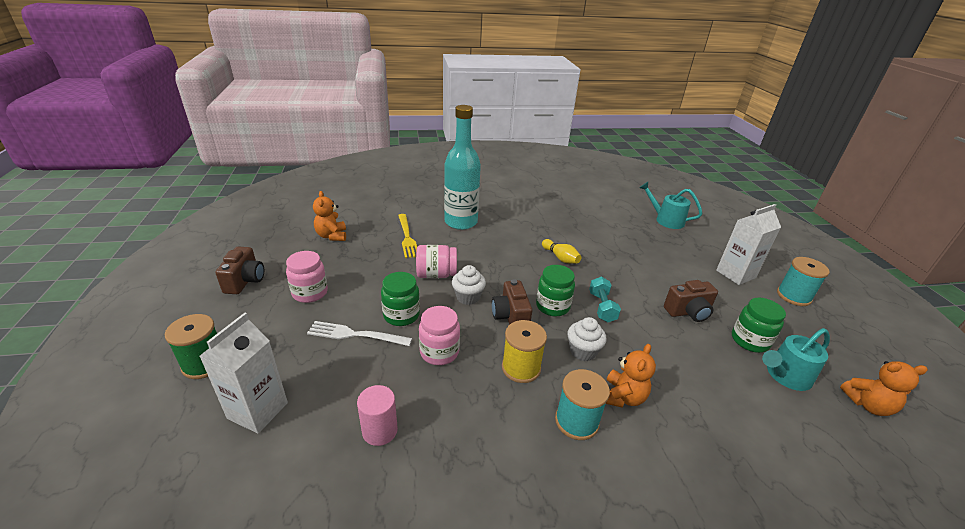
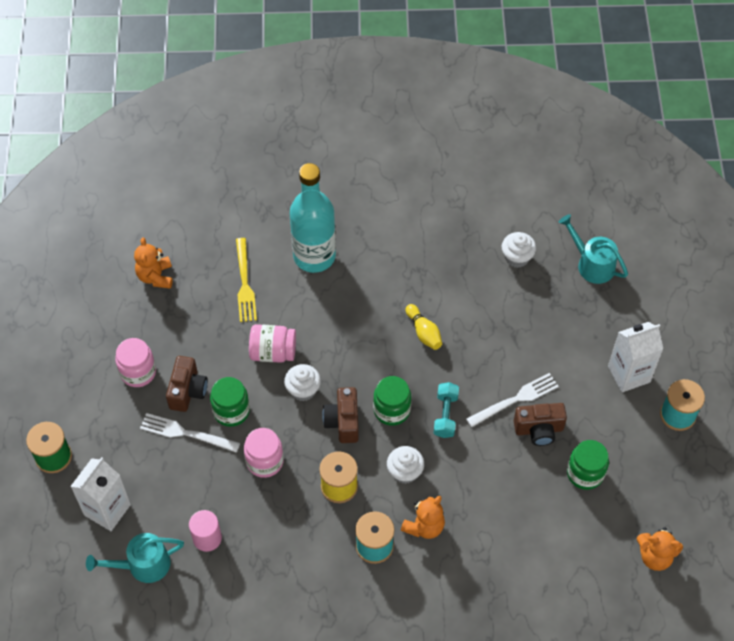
camera: 10 degrees right, 25 degrees up
brown camera [215,246,264,294] -> brown camera moved to [166,356,208,412]
turquoise watering can [762,328,830,391] -> turquoise watering can moved to [86,533,184,583]
none -> white fork [466,373,559,427]
none -> white cupcake [502,232,536,268]

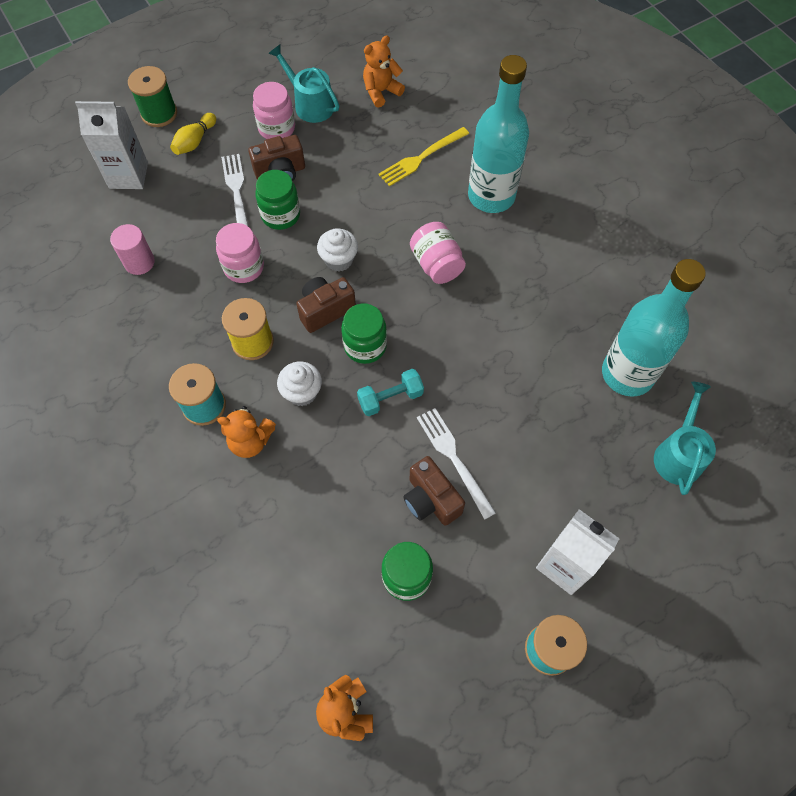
camera: 60 degrees right, 5 degrees up
turquoise watering can [86,533,184,583] -> turquoise watering can moved to [268,45,340,123]
pink jar [249,324,296,363] -> pink jar moved to [410,222,466,284]
yellow bowling pin [406,304,442,350] -> yellow bowling pin moved to [170,113,216,155]
white fork [466,373,559,427] -> white fork turned 150 degrees counterclockwise [417,408,496,520]
white cupcake [502,232,536,268] -> turquoise bottle [602,259,706,397]

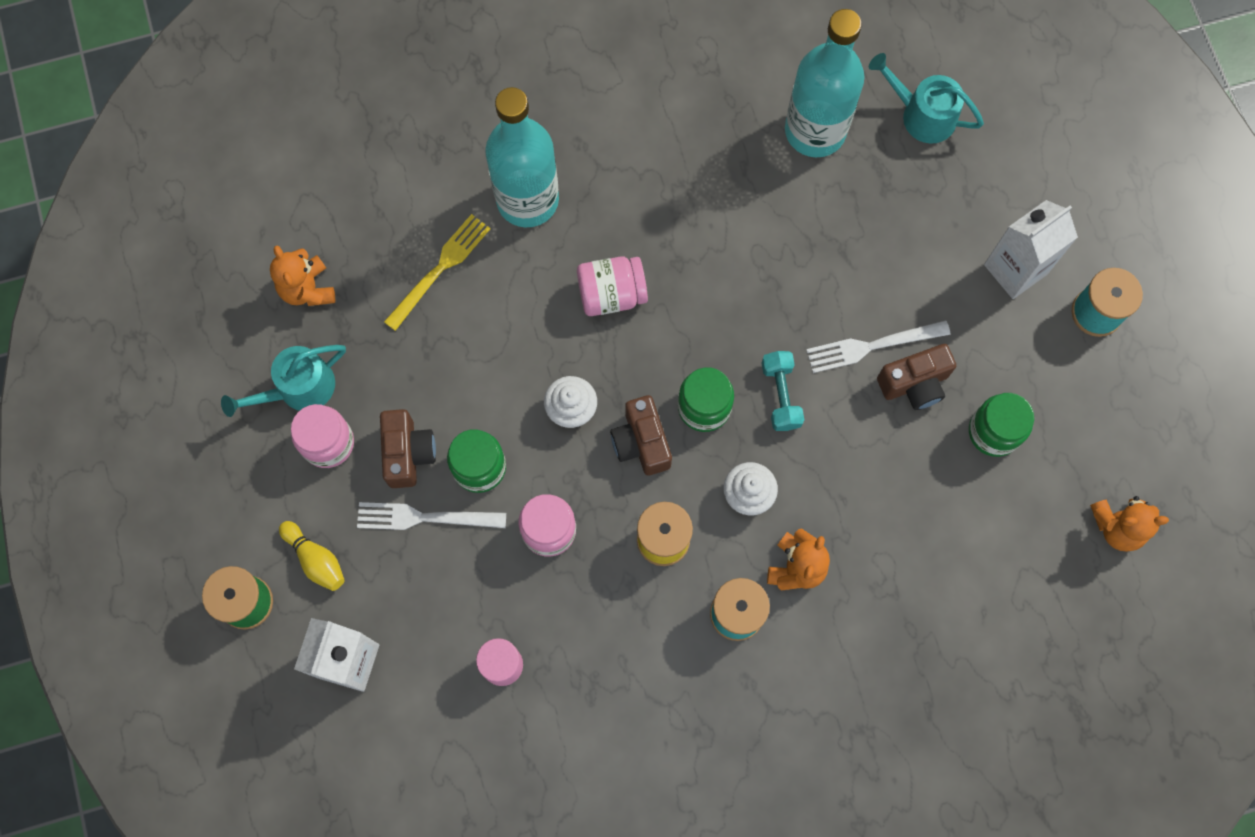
camera: 75 degrees left, 10 degrees up
yellow fork [378,127,469,186] -> yellow fork turned 120 degrees counterclockwise [384,214,491,331]

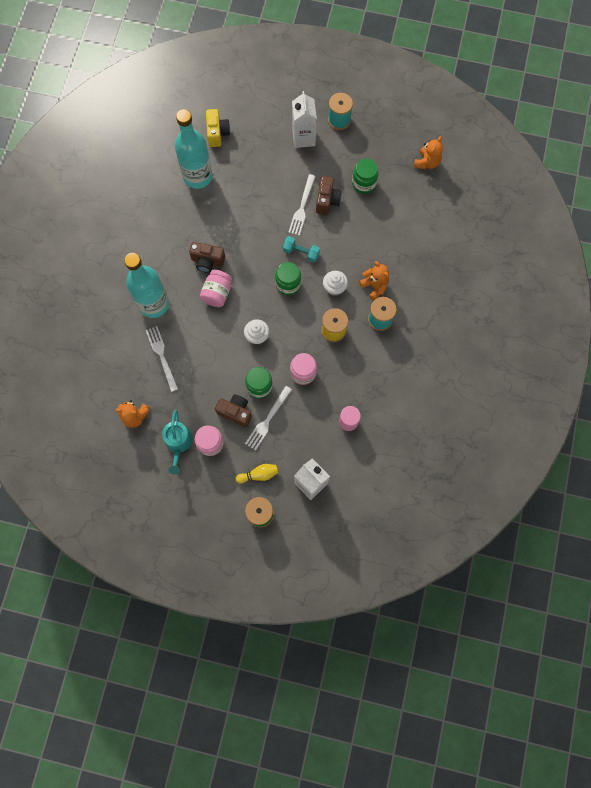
camera: 60 degrees left, 0 degrees up
yellow fork [384,214,491,331] -> white fork [146,326,178,392]
brown camera [610,395,672,476] -> brown camera moved to [189,242,225,273]
turquoise watering can [869,53,984,144] -> yellow camera [206,109,230,147]

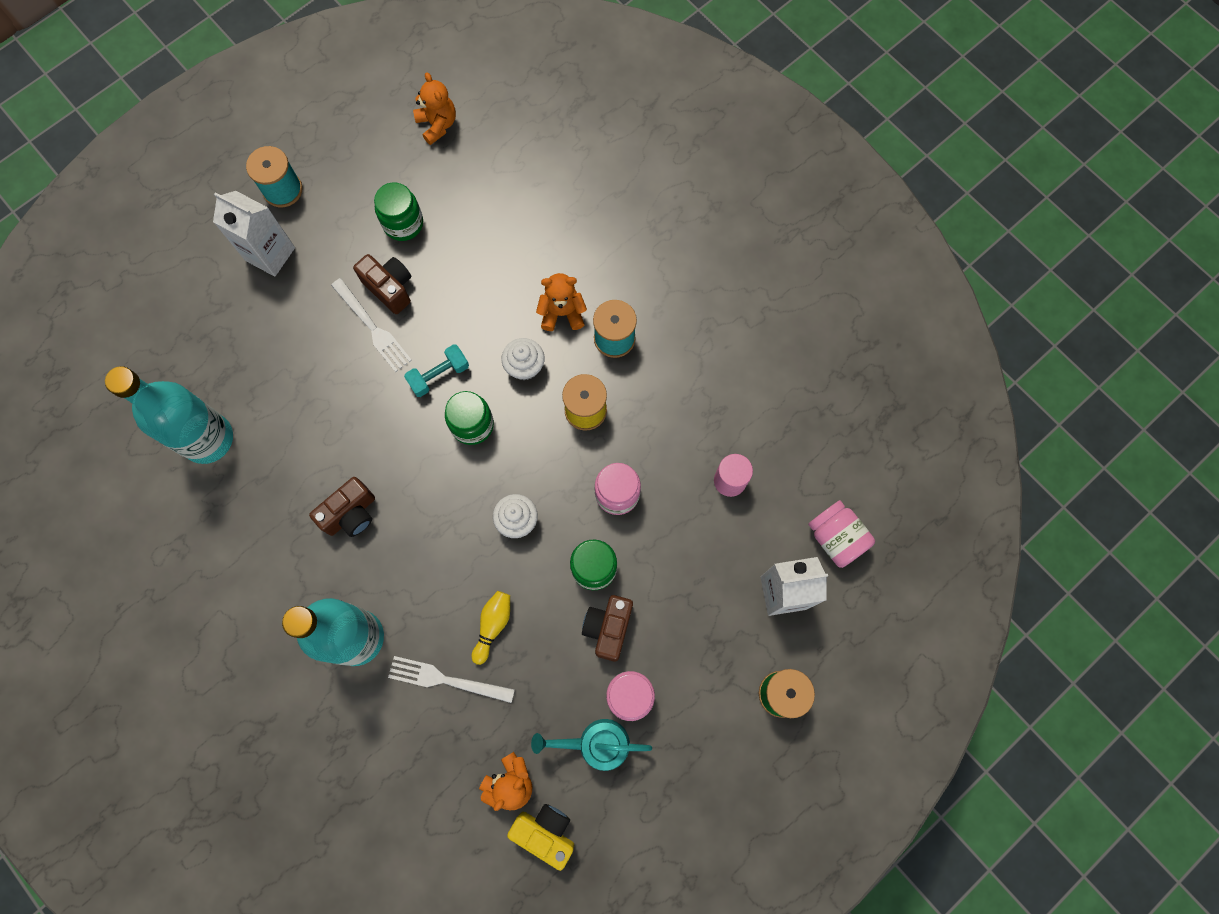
camera: 55 degrees left, 0 degrees up
turquoise watering can [162,409,193,474] -> turquoise watering can turned 150 degrees clockwise [531,719,652,771]
pink jar [200,270,232,307] -> pink jar moved to [809,500,875,568]
yellow camera [206,109,230,147] -> yellow camera moved to [507,804,574,871]
brown camera [215,394,252,427] -> brown camera turned 45 degrees counterclockwise [582,595,633,662]
yellow bowling pin [235,464,279,484] -> yellow bowling pin moved to [472,591,510,665]
white fork [245,386,292,450] -> none

